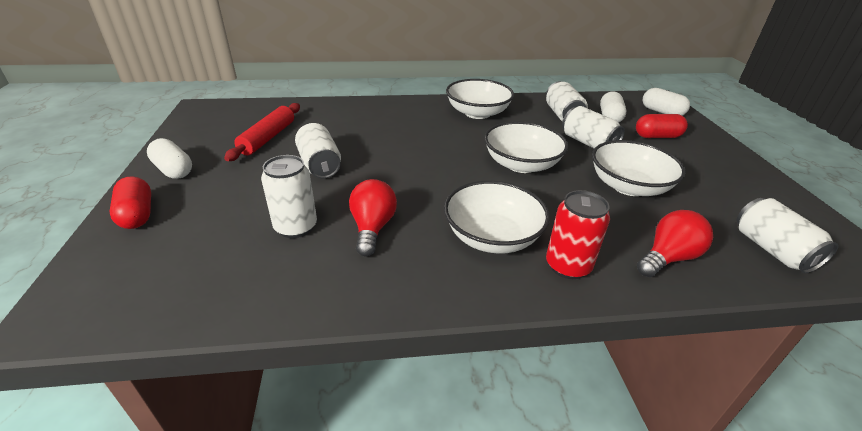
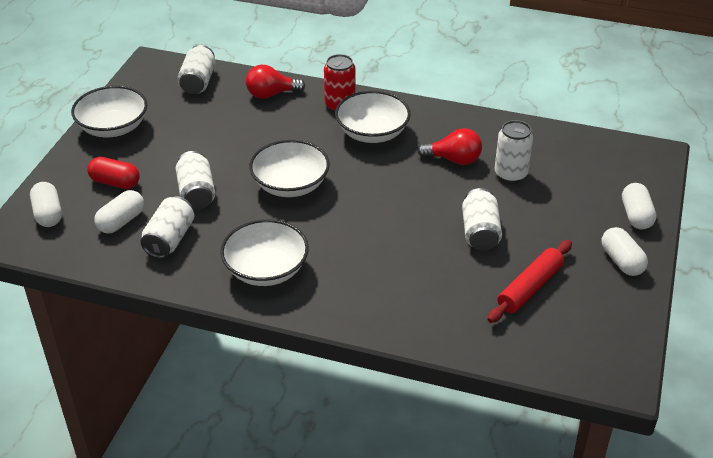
camera: 155 degrees left, 5 degrees up
red capsule [109,176,151,229] -> white capsule [622,183,656,229]
red light bulb [349,179,397,257] -> red light bulb turned 105 degrees counterclockwise [417,128,482,165]
white bowl [592,140,686,196] -> white bowl moved to [71,86,147,137]

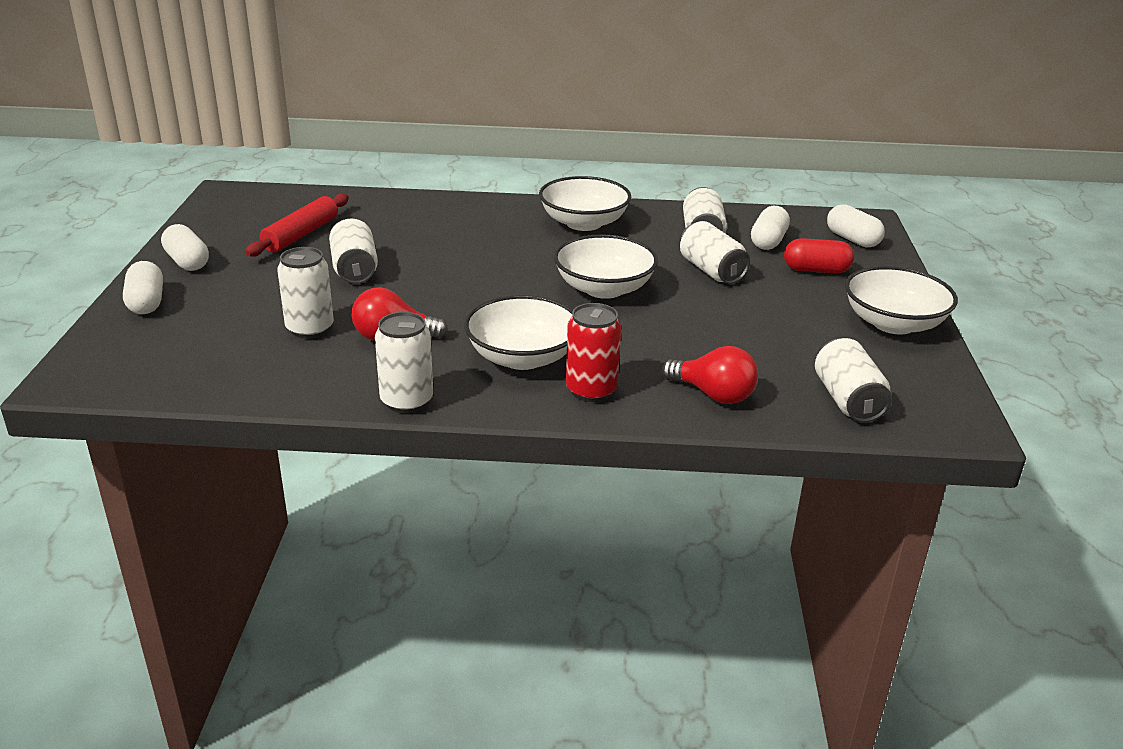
camera: 165 degrees right, 10 degrees down
red light bulb [246,65,305,99] -> red light bulb turned 60 degrees clockwise [662,346,758,404]
none -> white can [375,312,433,413]

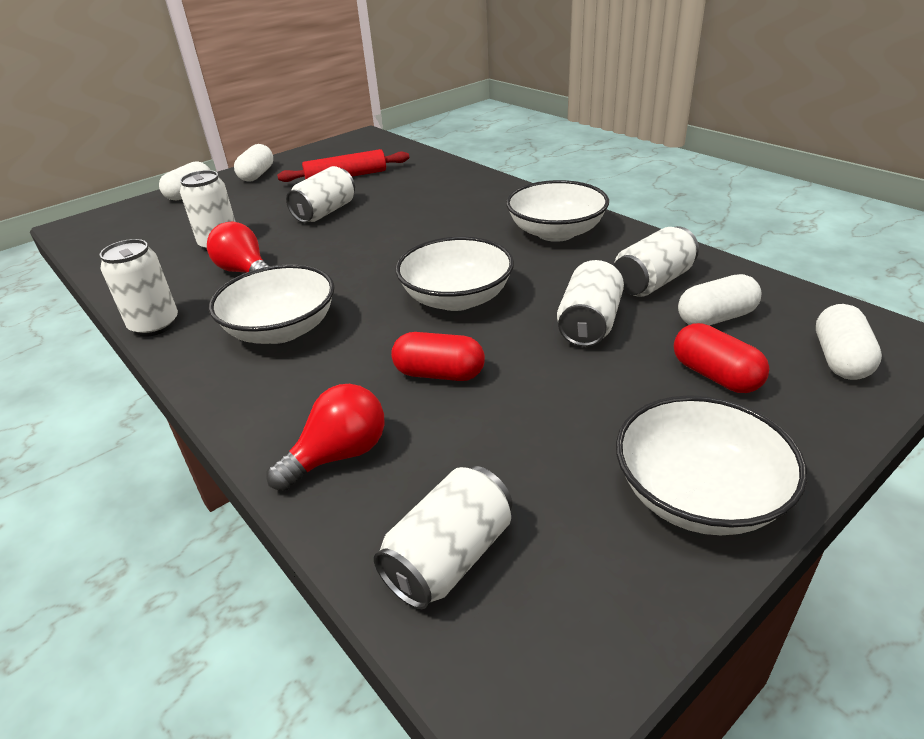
camera: 50 degrees right, 5 degrees up
red can [566,303,621,402] -> none
red light bulb [662,346,758,404] -> red light bulb turned 120 degrees counterclockwise [266,384,384,491]
none -> red capsule [391,332,485,381]

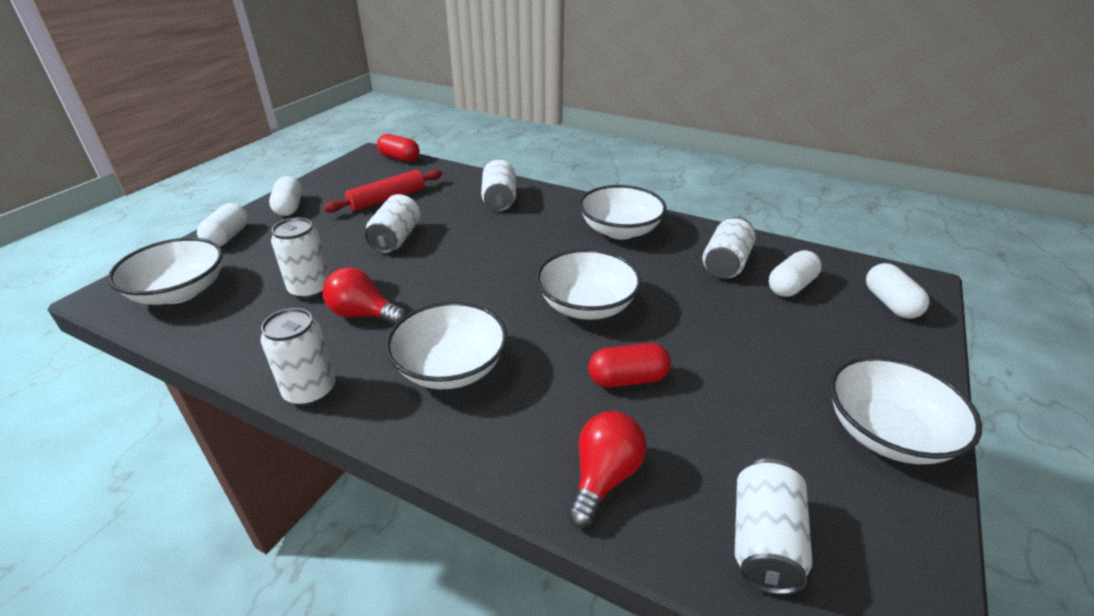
camera: 25 degrees left, 0 degrees up
white can [557,260,624,347] -> white can moved to [481,160,516,211]
red capsule [674,323,769,393] -> red capsule moved to [377,134,419,162]
none -> white bowl [108,238,223,305]

